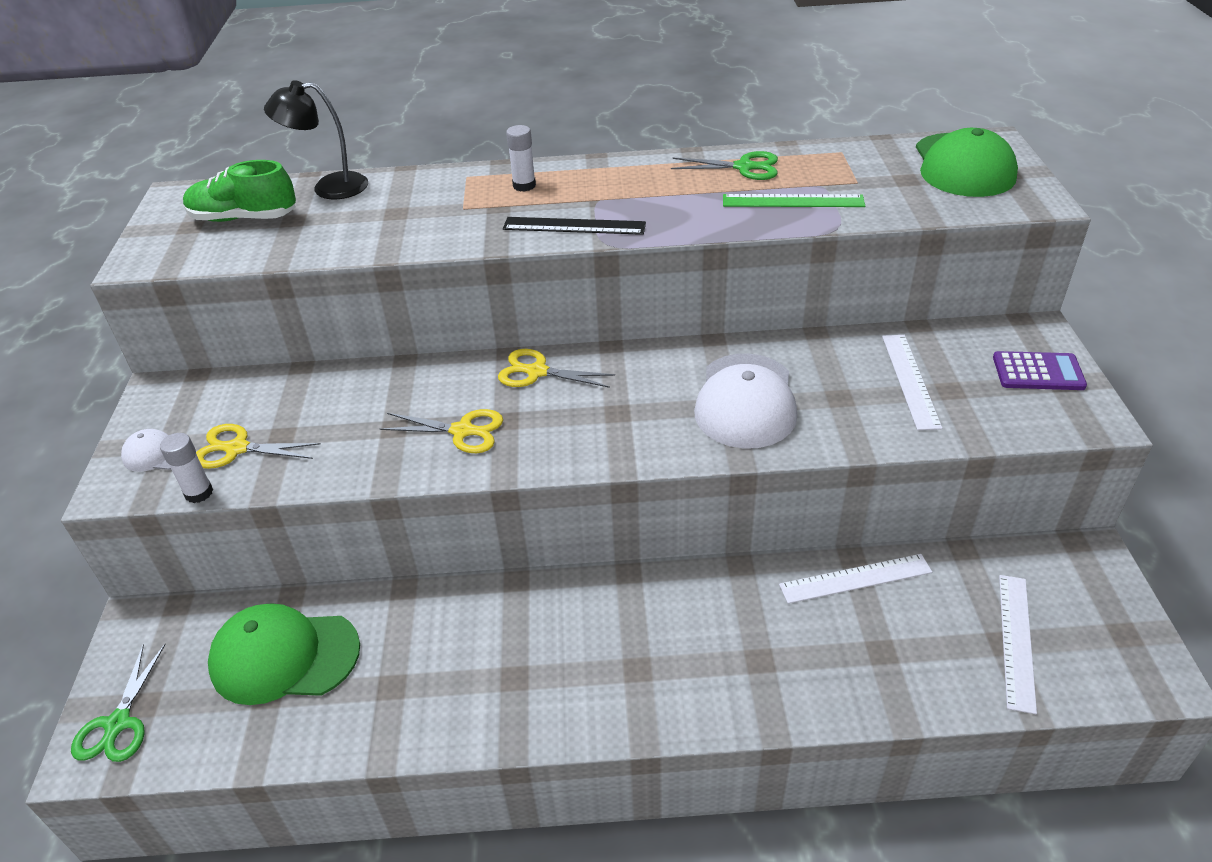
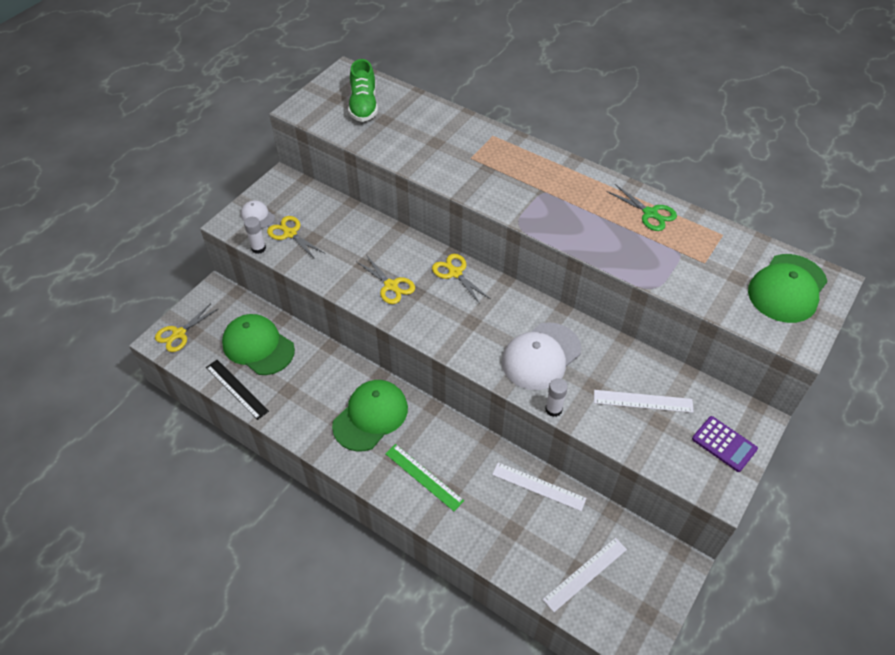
camera: 35 degrees right, 10 degrees up
green scissors [71,644,166,762] -> yellow scissors [155,303,219,352]
green shoe [183,160,296,222] -> green shoe turned 135 degrees counterclockwise [348,59,378,122]
black lamp [264,80,368,199] -> none
black ruler [503,217,646,235] -> black ruler moved to [206,360,269,420]
white glue stick [506,125,536,192] -> white glue stick moved to [545,378,568,417]
green ruler [723,194,865,207] -> green ruler moved to [385,444,464,511]
white ruler [882,335,942,430] -> white ruler turned 60 degrees clockwise [594,390,694,413]
none -> green cap [332,380,408,451]

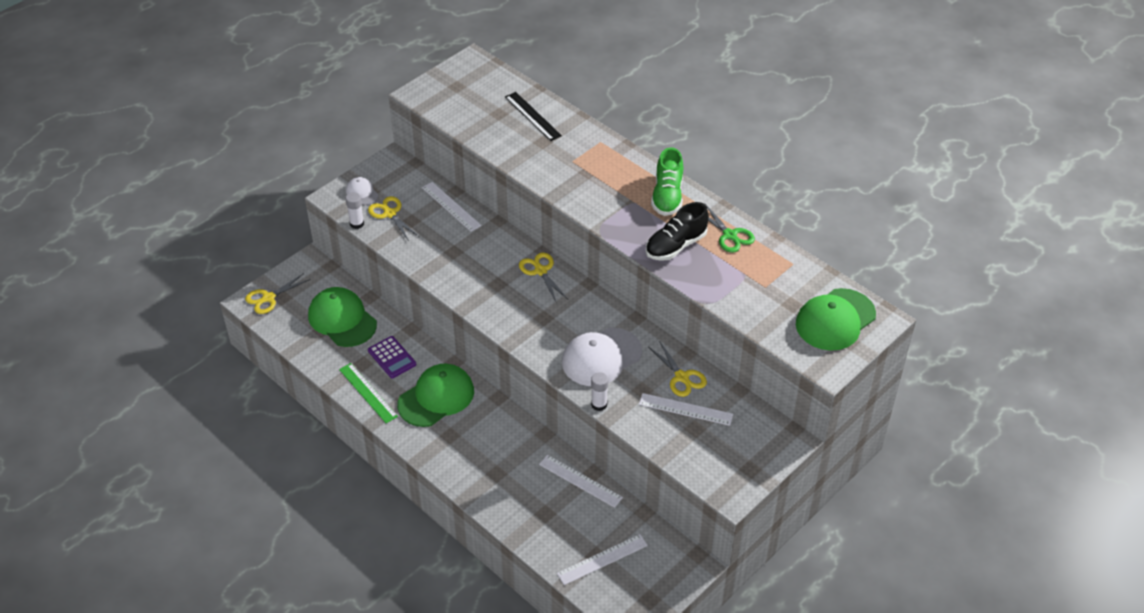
camera: 10 degrees right, 5 degrees down
black ruler [206,360,269,420] -> black ruler moved to [505,92,562,141]
green shoe [348,59,378,122] -> green shoe moved to [651,147,683,216]
yellow scissors [356,255,415,304] -> yellow scissors moved to [649,341,707,397]
green ruler [385,444,464,511] -> green ruler moved to [339,363,398,423]
purple calculator [692,416,758,472] -> purple calculator moved to [368,336,416,378]
none -> white ruler [422,182,482,232]
none -> black shoe [646,202,709,261]

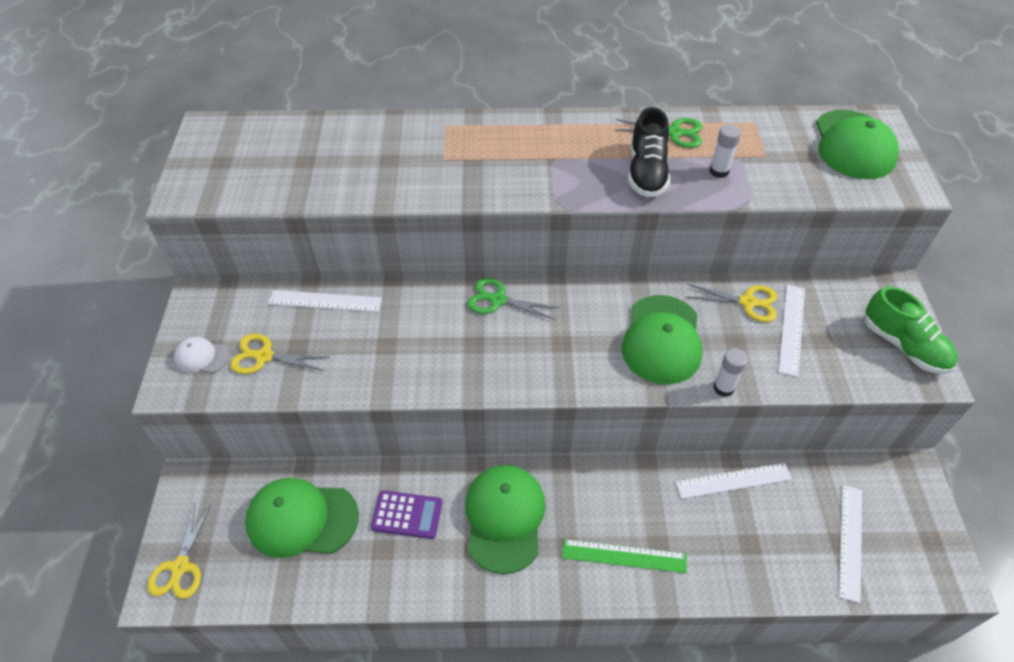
camera: 45 degrees left, 5 degrees up
green ruler [339,363,398,423] -> green ruler moved to [562,539,687,573]
white glue stick [345,192,364,229] -> white glue stick moved to [709,124,741,178]
black ruler [505,92,562,141] -> none
yellow scissors [519,253,568,302] -> green scissors [467,278,560,320]
white cap [562,328,642,386] -> green cap [622,295,703,384]
white ruler [639,393,733,426] -> white ruler turned 45 degrees counterclockwise [778,285,805,377]
green shoe [651,147,683,216] -> green shoe moved to [865,286,958,374]

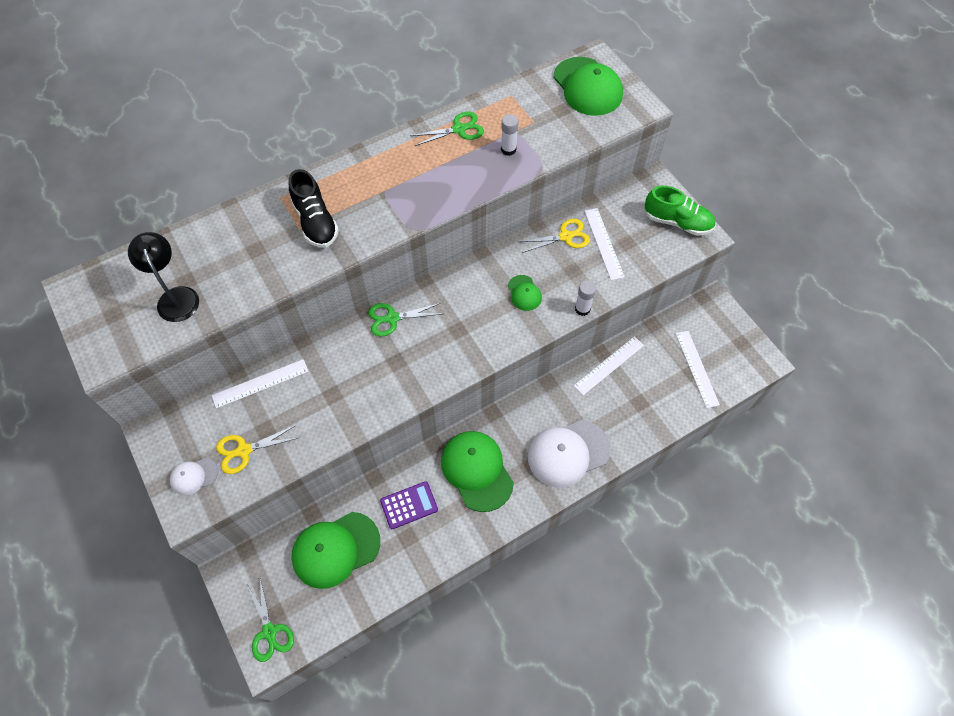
camera: 30 degrees left, 10 degrees up
yellow scissors [148,502,212,599] -> green scissors [246,578,294,662]
green ruler [562,539,687,573] -> white cap [528,420,610,488]
green cap [622,295,703,384] -> green cap [508,275,542,311], size x0.50
black shoe [628,107,670,197] -> black shoe moved to [289,169,339,248]
none -> black lamp [128,232,199,322]

